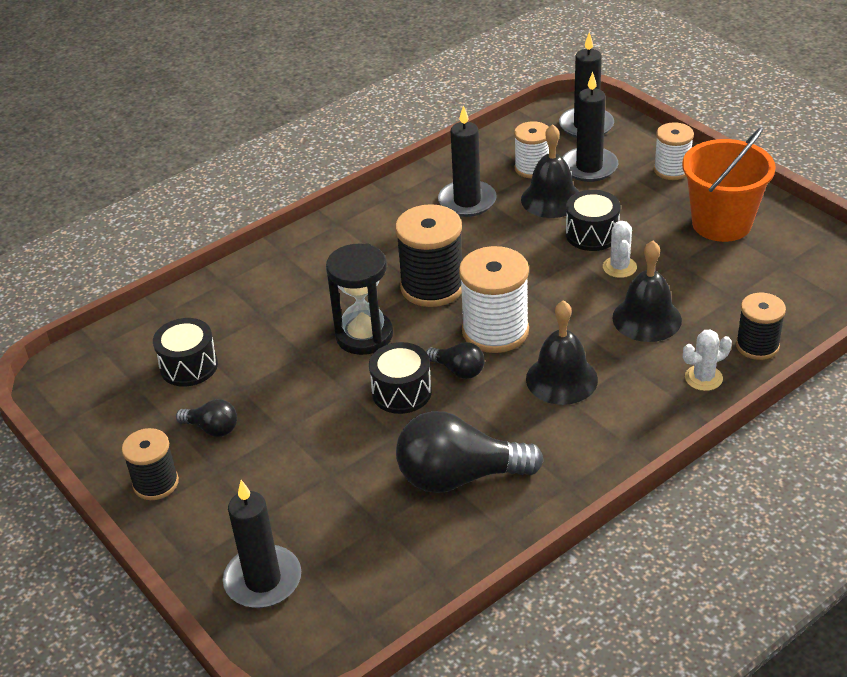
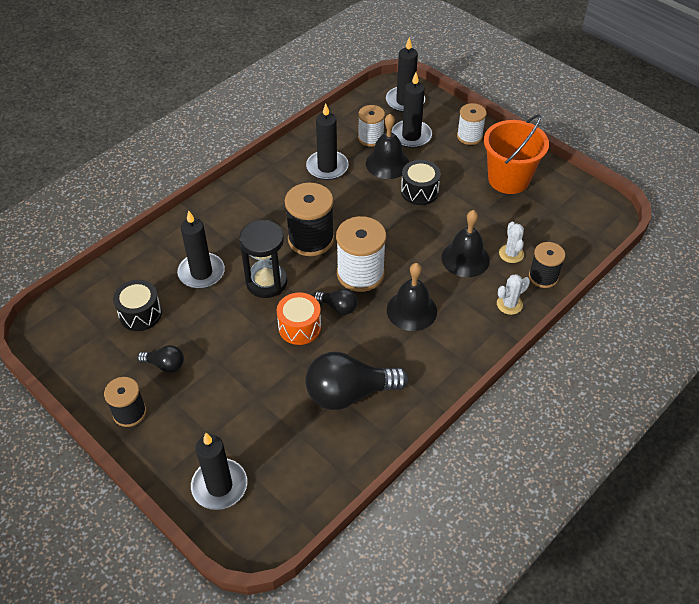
camera: 10 degrees left, 10 degrees up
black drum [369,342,432,414] -> orange drum [277,292,321,345]
white cactus [603,221,637,278] -> white cactus moved to [499,222,524,263]
none -> black candle [177,210,225,289]

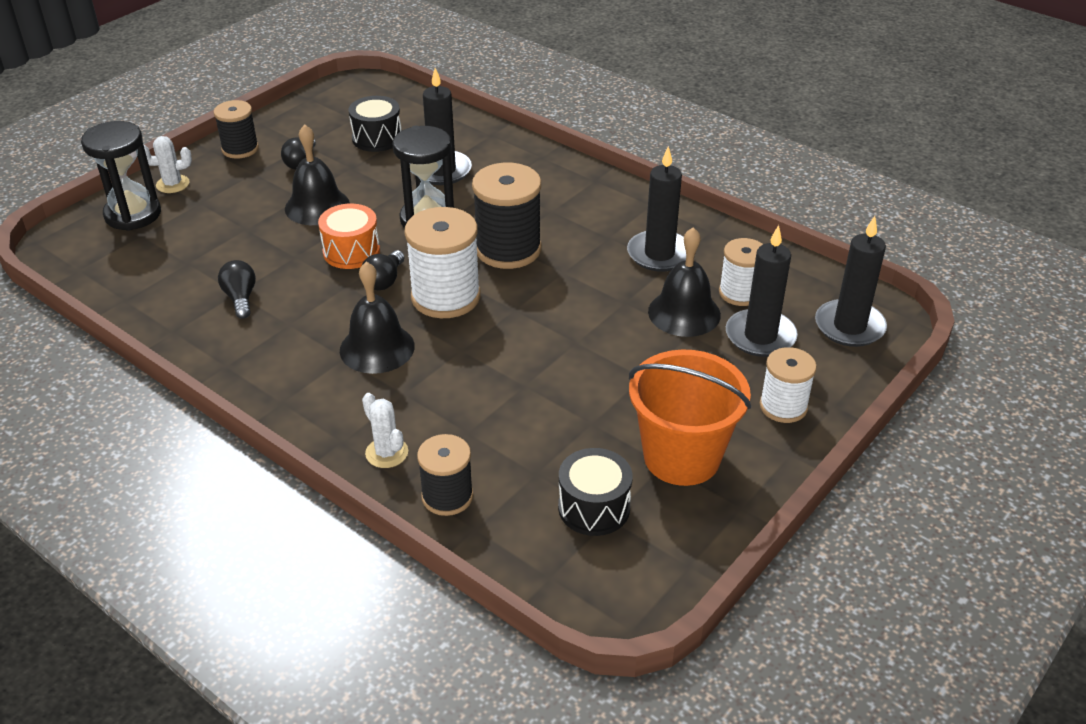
camera: 85 degrees right, 10 degrees down
black candle [191,433,247,510] -> black hourglass [81,121,161,231]
black light bulb [305,352,408,410] -> black light bulb [218,260,256,319], size x0.49
black drum [401,160,441,205] -> black drum moved to [558,448,633,536]
black bell [442,210,490,277] -> black bell moved to [285,124,350,225]
white cactus [499,222,524,263] -> white cactus moved to [144,136,192,193]

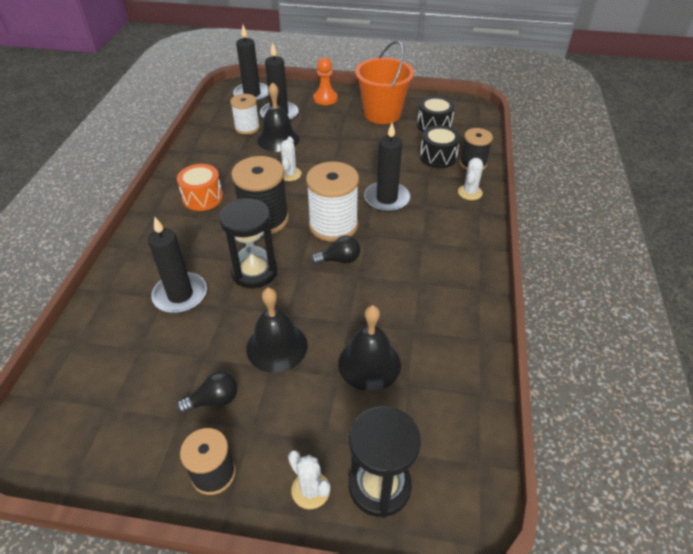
camera: 120 degrees left, 5 degrees up
black light bulb [218,260,256,319] -> none
orange drum [318,204,380,269] -> orange drum moved to [177,164,223,211]
black bell [340,262,415,374] -> black bell moved to [338,305,401,391]
black drum [349,96,402,152] -> black drum moved to [420,125,460,168]
black candle [627,146,686,272] -> black candle moved to [364,122,410,212]
white spool [760,347,817,423] -> orange pawn [314,57,338,105]
none -> white cactus [280,136,302,181]

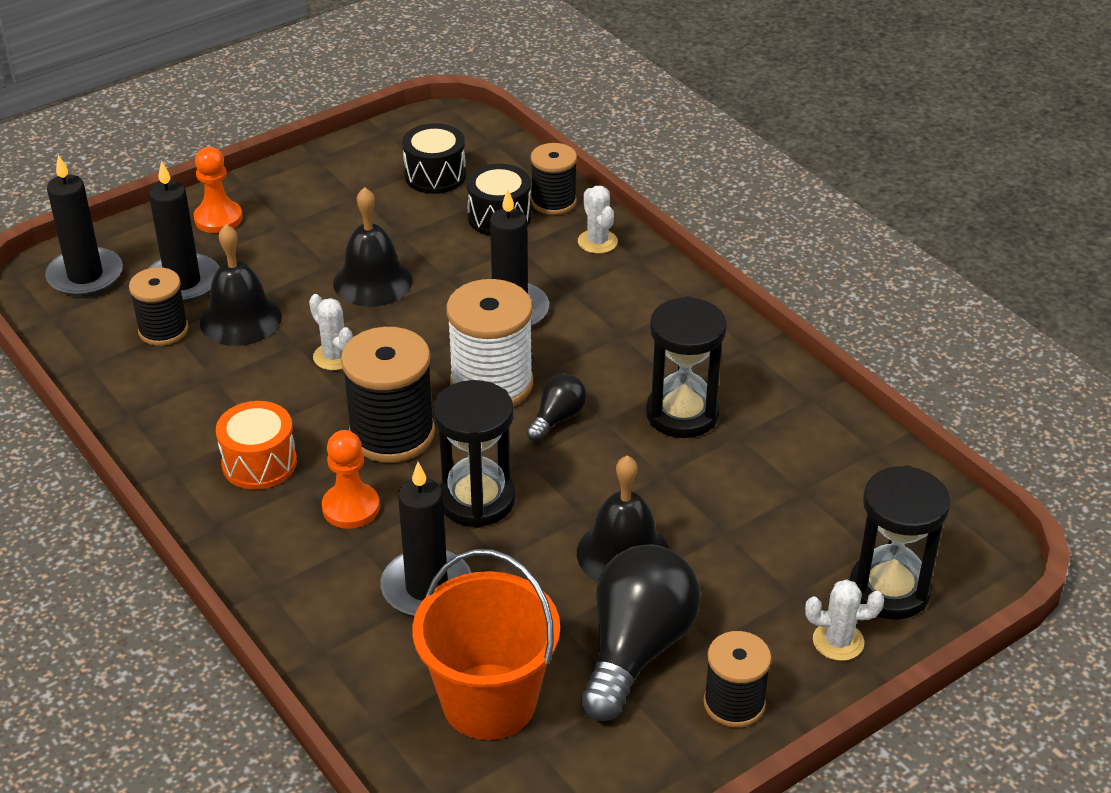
camera: 45 degrees left, 5 degrees down
black light bulb [177,371,238,413] -> black light bulb [580,544,701,721], size x2.04
white spool [230,94,260,135] -> black spool [129,267,188,346]
black bell [338,305,401,391] -> black bell moved to [333,187,413,307]
orange bucket [355,41,414,124] -> orange bucket moved to [412,549,560,740]
none -> orange pawn [322,430,380,529]
none -> black hourglass [646,296,727,438]

